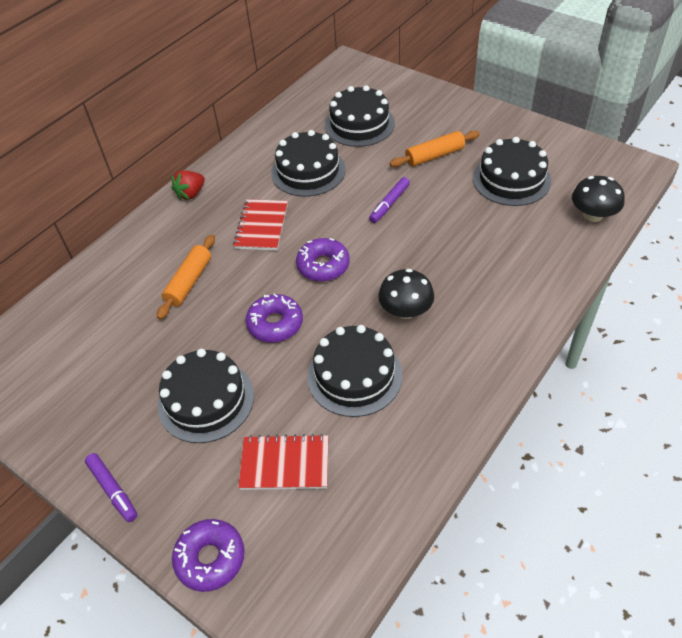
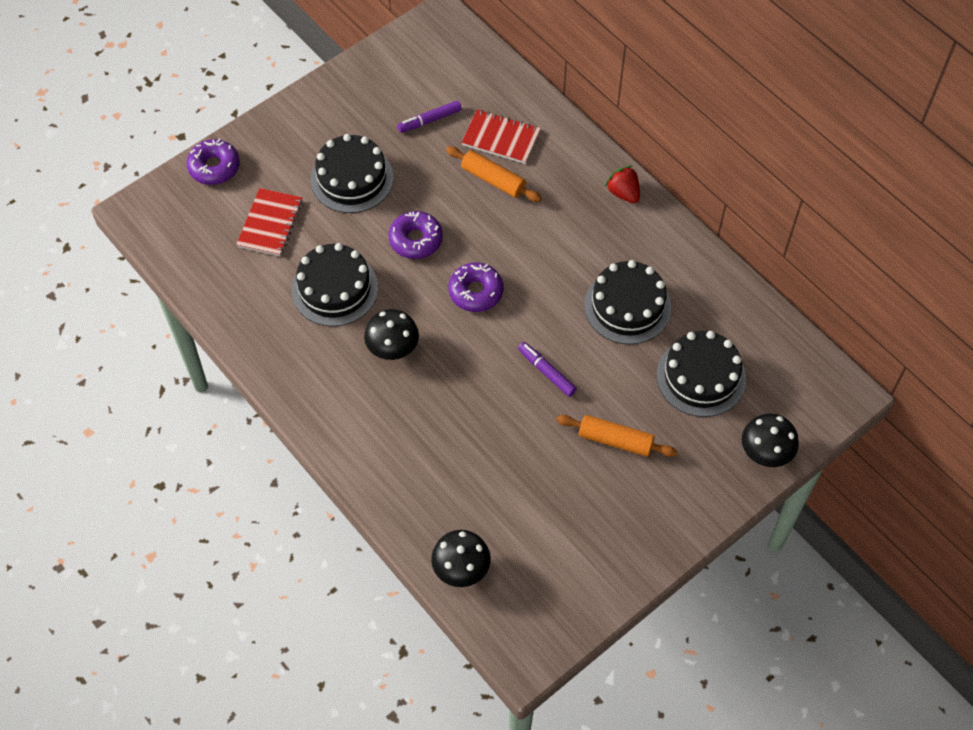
camera: 100 degrees right, 10 degrees up
purple marker [85,453,138,522] -> purple marker moved to [397,101,462,133]
red notebook [233,199,288,251] -> red notebook moved to [461,110,541,164]
orange rolling pin [390,131,480,167] -> orange rolling pin turned 60 degrees counterclockwise [557,415,677,457]
black cake [473,137,551,206] -> none
none -> black mushroom [742,414,799,467]

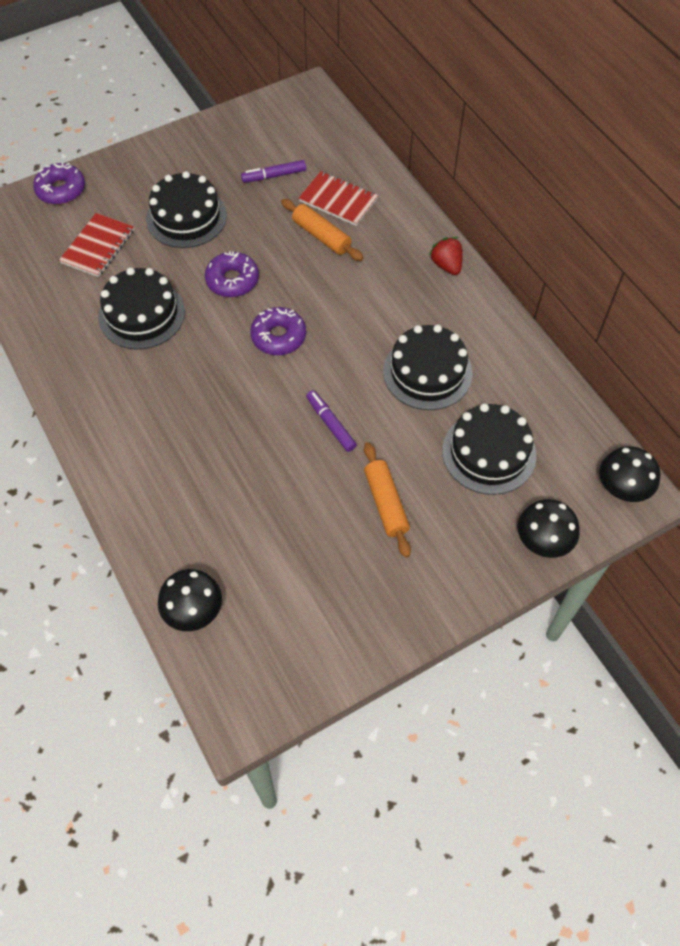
camera: 10 degrees right, 0 degrees up
black mushroom [364,309,419,360] -> black mushroom moved to [599,446,660,502]
orange rolling pin [557,415,677,457] -> orange rolling pin turned 45 degrees clockwise [364,442,411,558]

